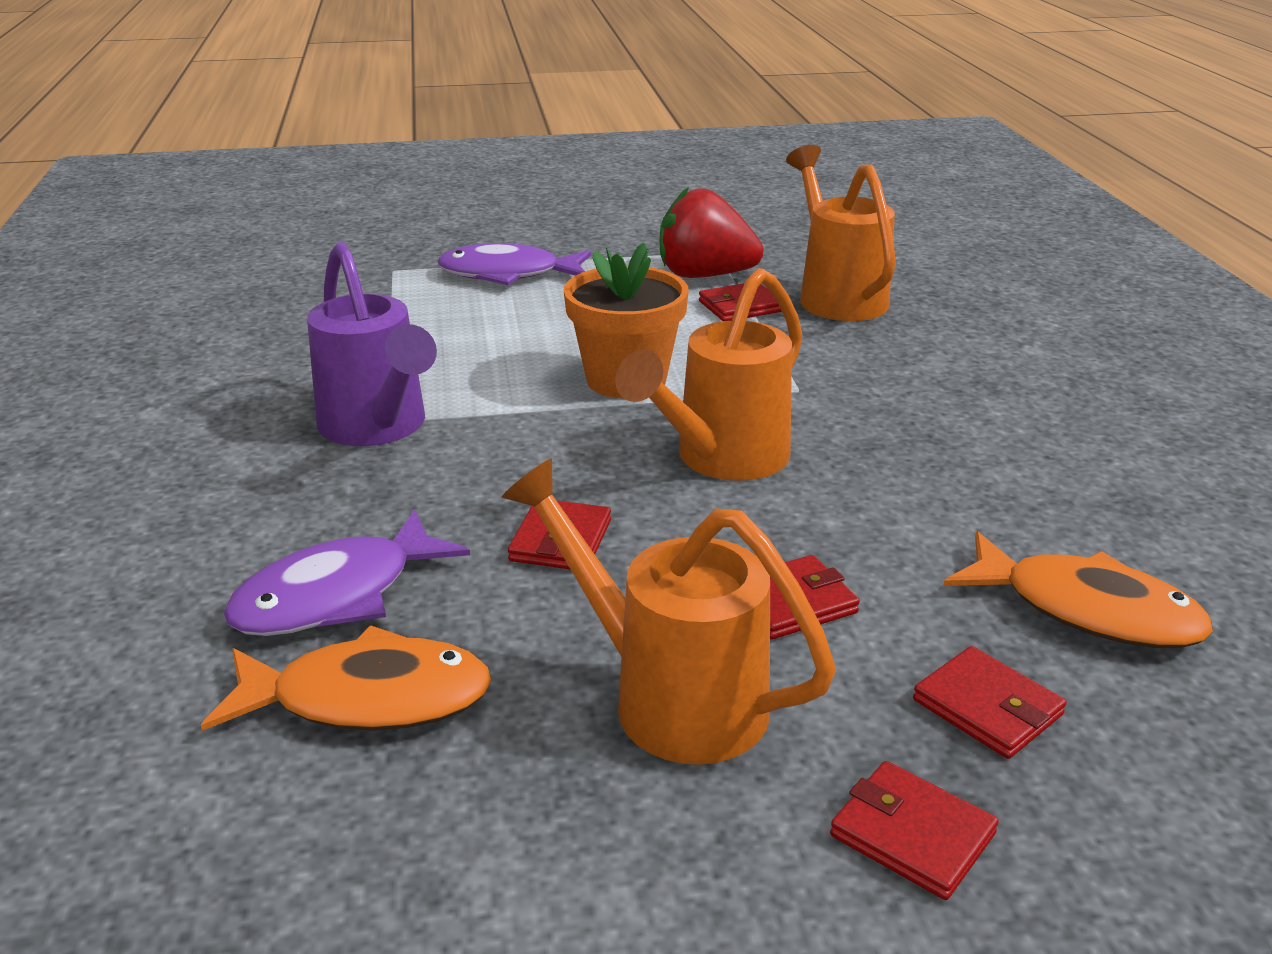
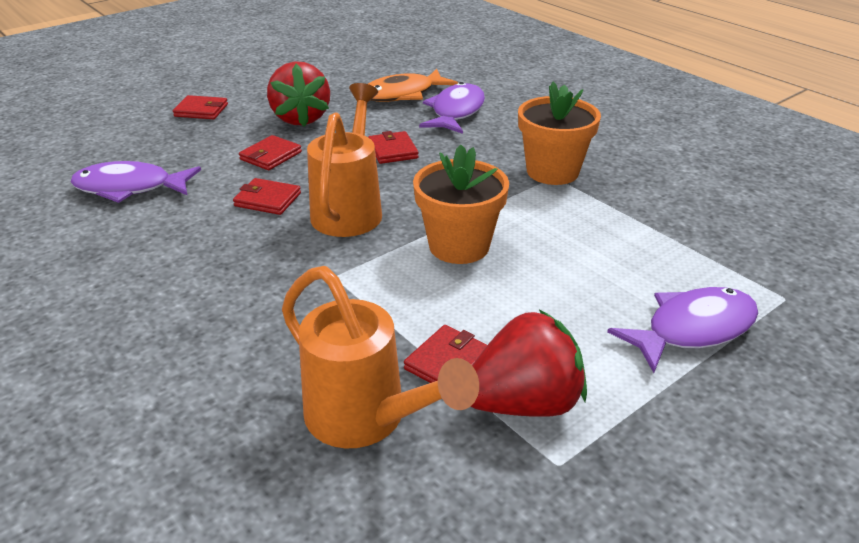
camera: 150 degrees right, 5 degrees up
purple watering can [307,242,437,446] -> orange flower pot [518,81,601,185]
orange watering can [502,458,836,765] -> red strawberry [267,61,330,127]
red wallet [913,646,1067,759] -> red wallet moved to [233,178,301,215]
orange fish [943,531,1213,648] -> purple fish [71,161,201,203]

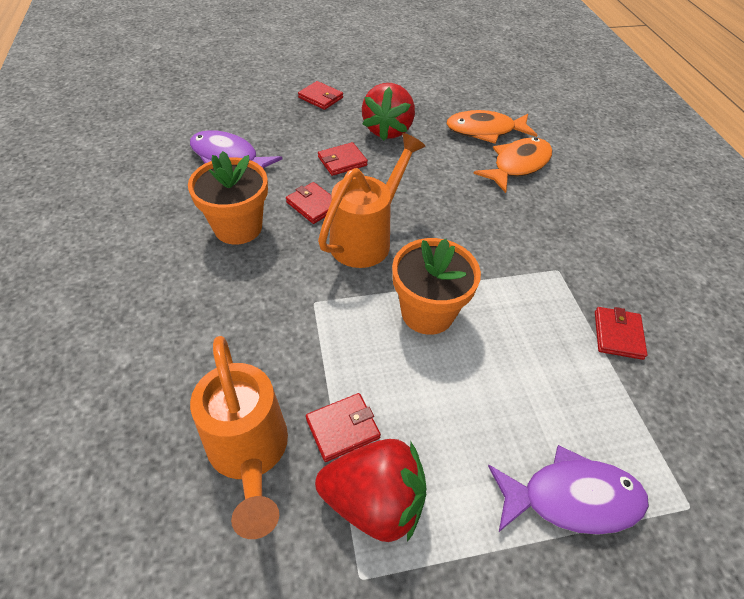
camera: 25 degrees right, 15 degrees up
red wallet [368,131,419,164] -> red wallet moved to [595,307,647,360]
purple fish [419,82,485,134] -> orange fish [473,138,552,193]
orange flower pot [518,81,601,185] -> orange flower pot moved to [188,151,268,245]

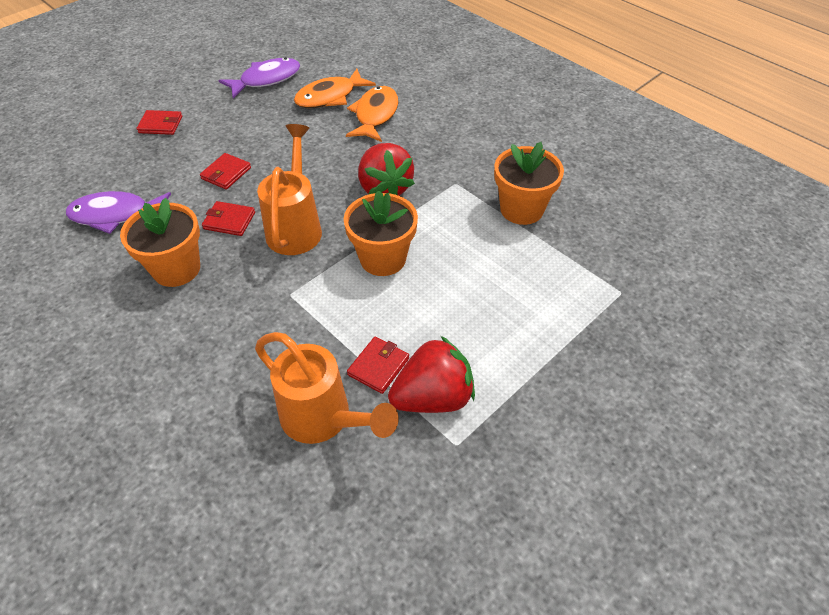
camera: 30 degrees left, 0 degrees up
red strawberry [362,83,415,141] -> red strawberry moved to [358,143,415,196]
purple fish [488,445,649,535] -> purple fish moved to [219,57,300,98]
red wallet [595,307,647,360] -> orange flower pot [494,142,564,225]

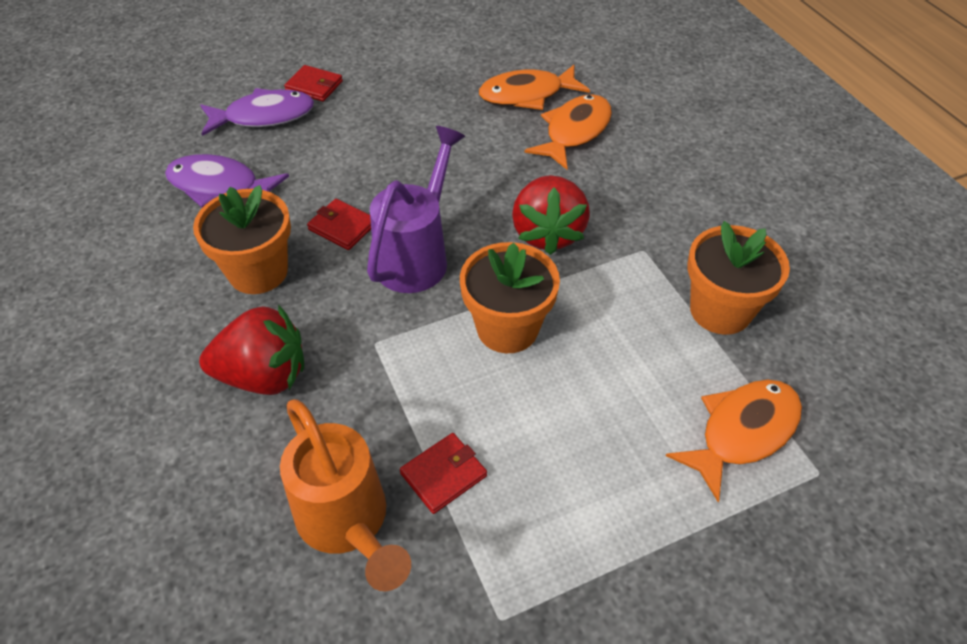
camera: 20 degrees right, 0 degrees up
red wallet [200,153,251,190] -> none
purple fish [219,57,300,98] -> purple fish moved to [200,88,314,136]
orange watering can [257,124,322,255] -> purple watering can [367,126,465,293]
red strawberry [388,336,475,413] -> red strawberry moved to [199,305,304,395]
none -> orange fish [666,380,802,502]

